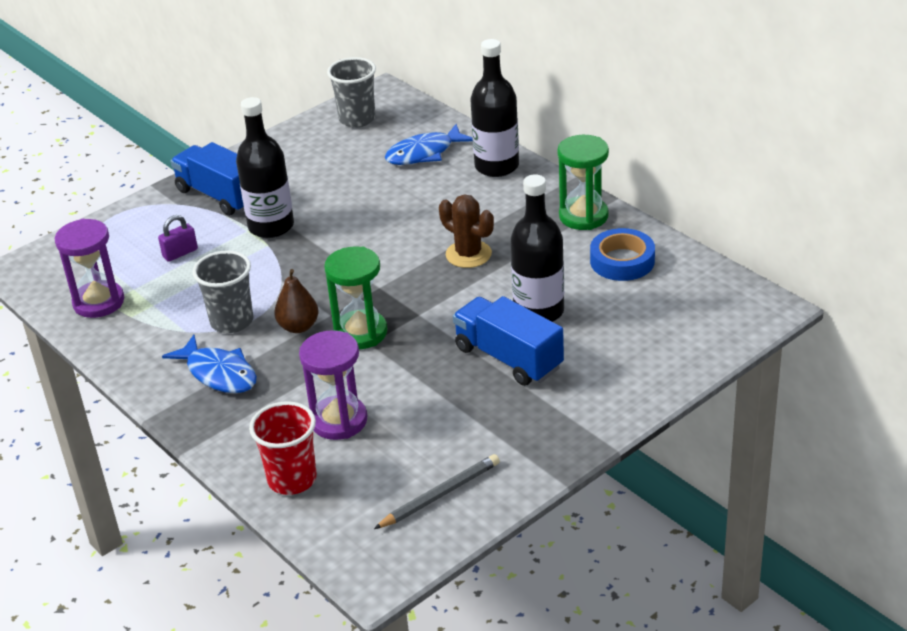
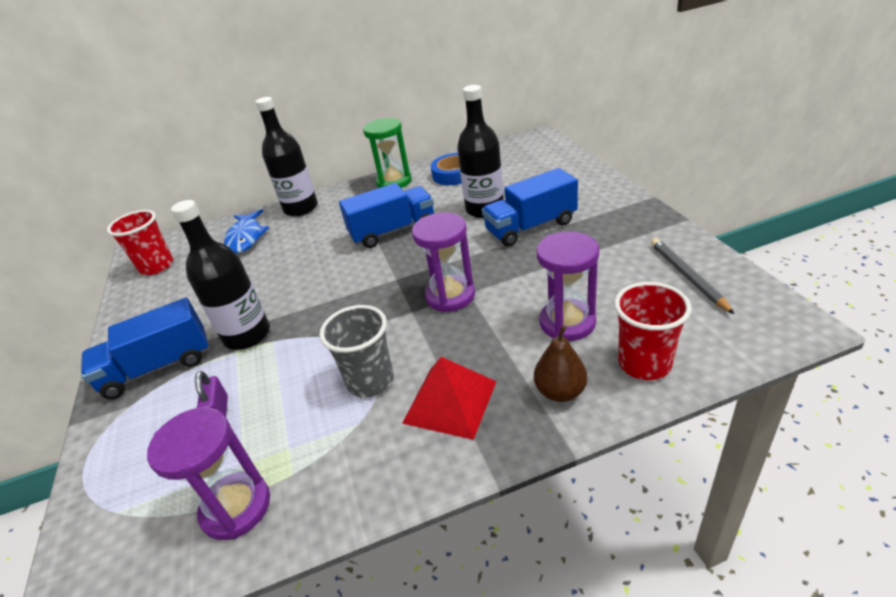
camera: 65 degrees left, 0 degrees up
blue fish [162,335,257,393] -> red pyramid [402,357,497,440]
brown pear [274,269,319,333] -> brown pear moved to [534,326,588,402]
green hourglass [324,246,387,349] -> purple hourglass [412,212,475,312]
grey cup [327,57,376,128] -> red cup [107,210,173,275]
brown cactus [439,194,494,268] -> blue truck [339,183,434,248]

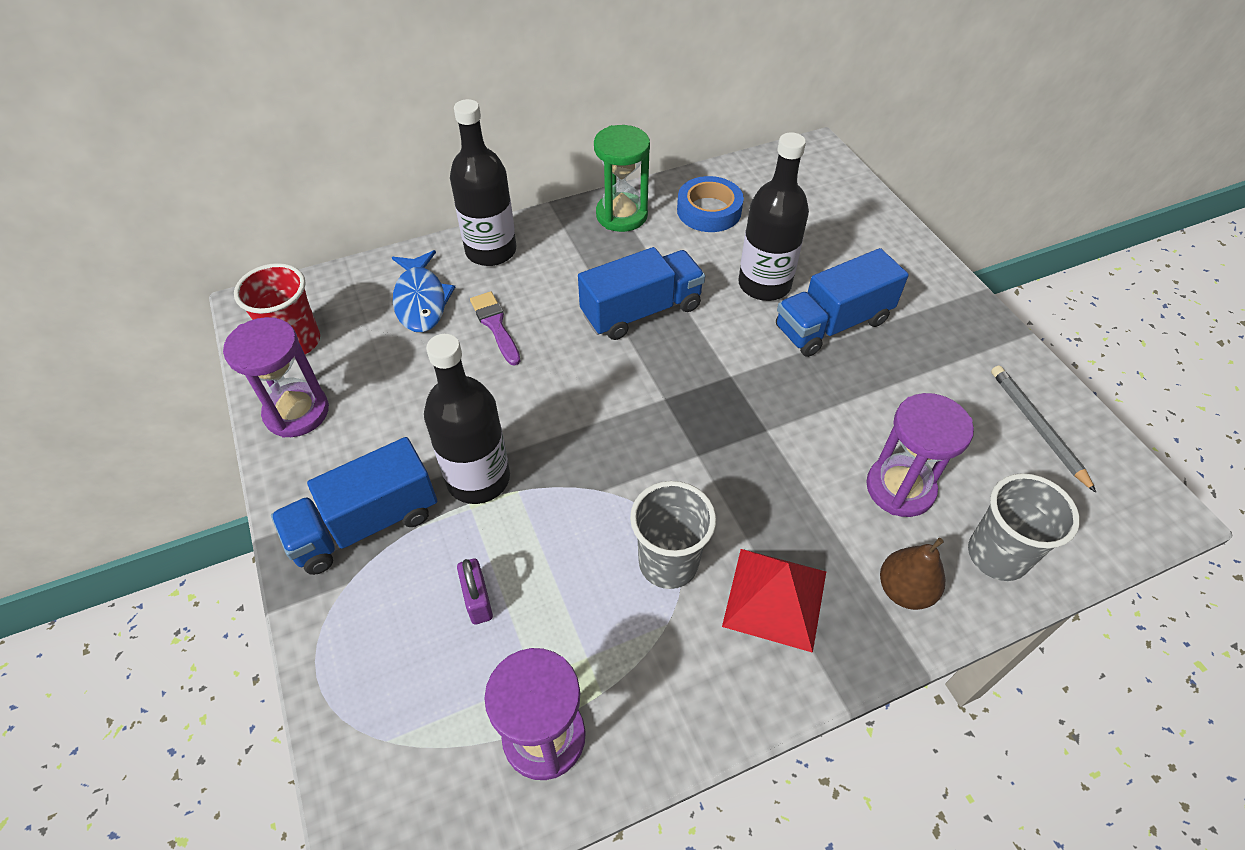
camera: 10 degrees left, 15 degrees up
purple hourglass [412,212,475,312] -> purple hourglass moved to [223,317,329,438]
red cup [614,282,692,380] -> grey cup [968,473,1080,581]
none -> purple brush [470,291,521,366]

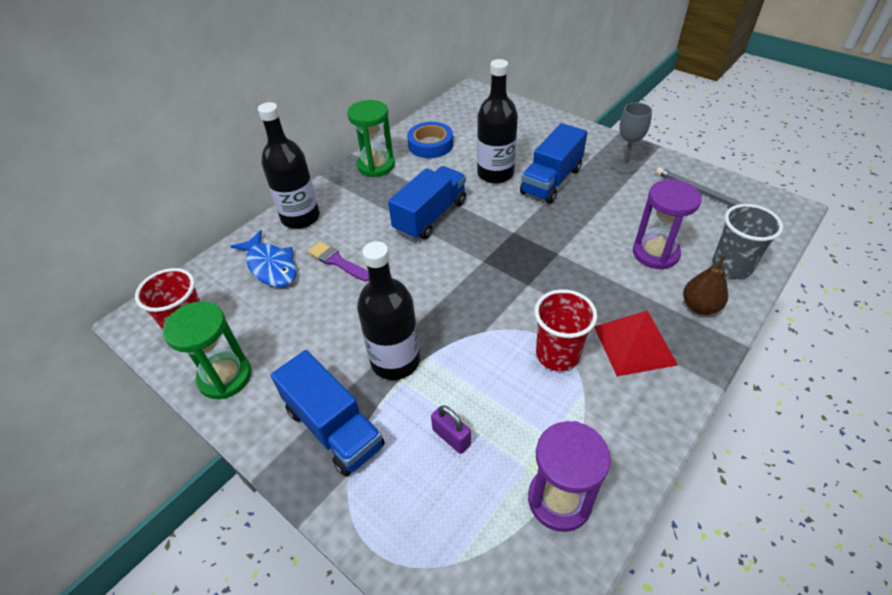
camera: 25 degrees left, 5 degrees down
purple hourglass [223,317,329,438] -> green hourglass [163,301,251,399]
blue truck [271,437,437,575] -> blue truck turned 75 degrees counterclockwise [271,350,385,477]
grey cup [630,481,716,589] -> red cup [534,289,597,371]
none -> grey goblet [611,103,652,174]

